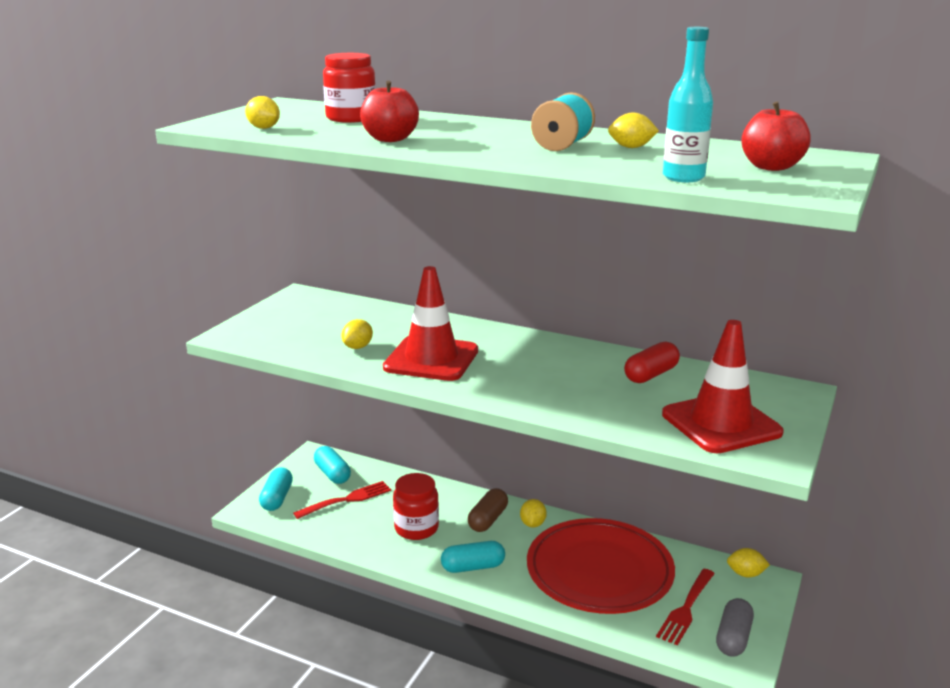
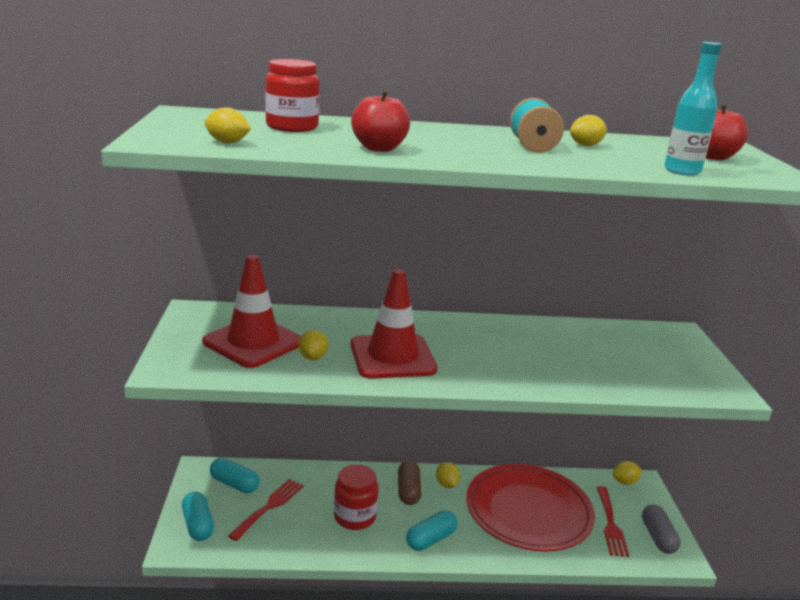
camera: 30 degrees left, 0 degrees up
red capsule [624,341,680,383] -> none
red traffic cone [662,320,784,453] -> red traffic cone moved to [203,255,301,368]

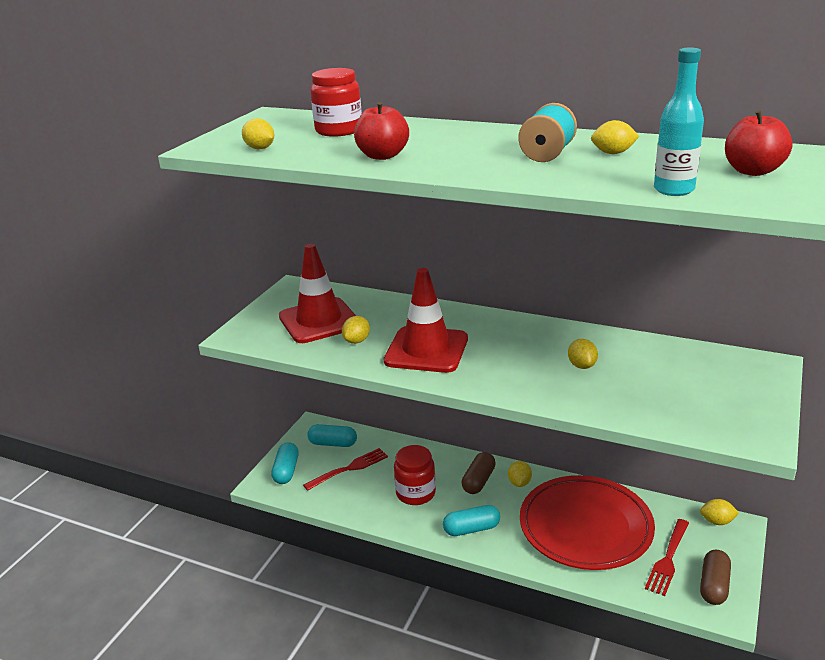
camera: 30 degrees right, 5 degrees up
turquoise capsule [210,458,260,493] -> turquoise capsule turned 45 degrees counterclockwise [307,424,357,447]
grey capsule [642,504,681,554] -> brown capsule [700,550,731,605]
none -> yellow lemon [568,339,598,369]

